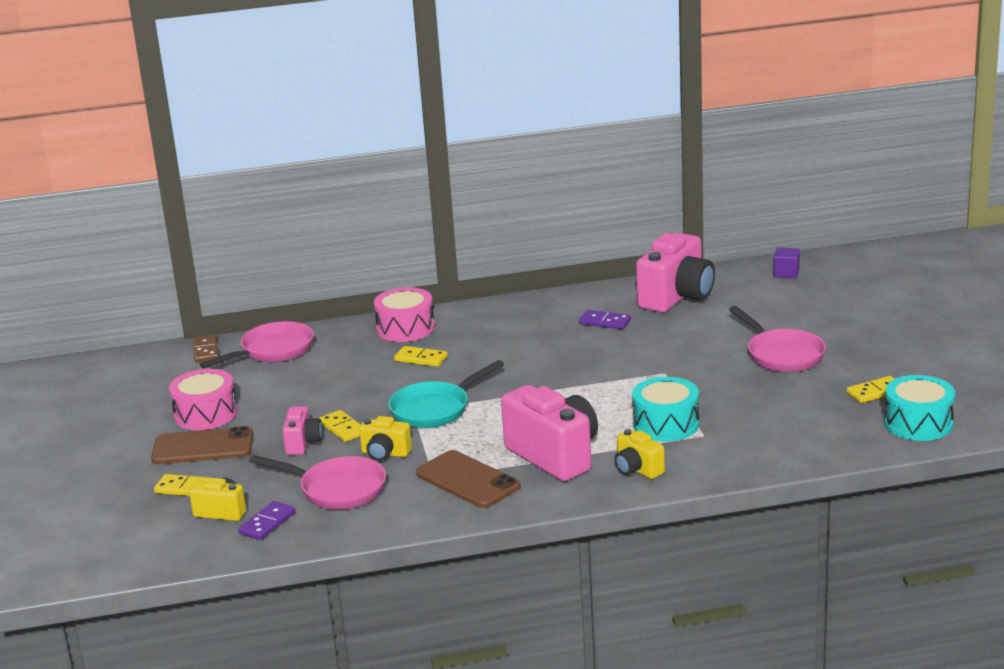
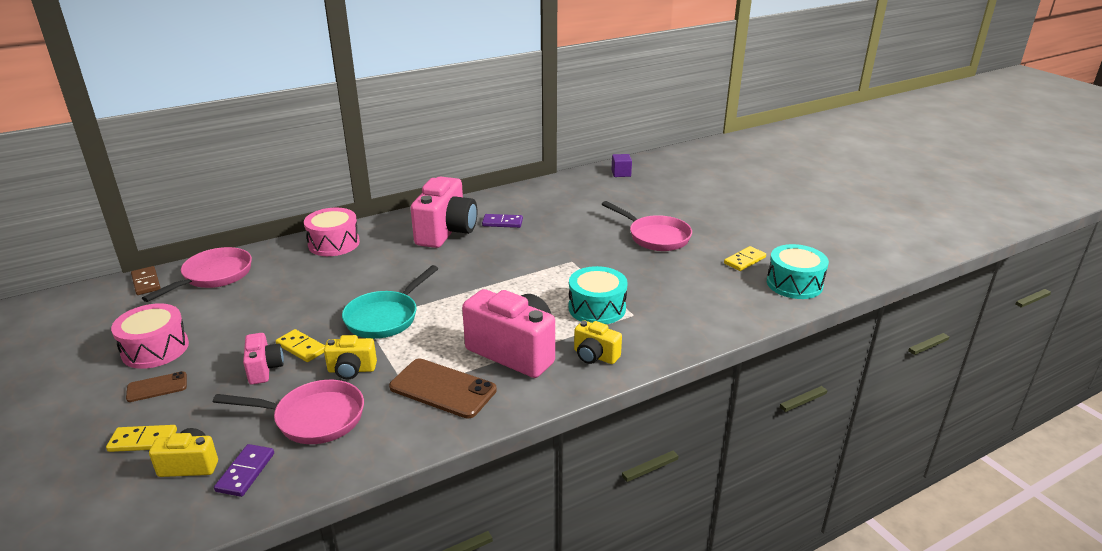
camera: 20 degrees left, 5 degrees up
brown phone [151,426,254,464] -> brown phone [126,371,187,402], size x0.55
yellow domino [394,346,448,367] -> none
pink camera [636,232,715,313] -> pink camera moved to [411,177,477,248]

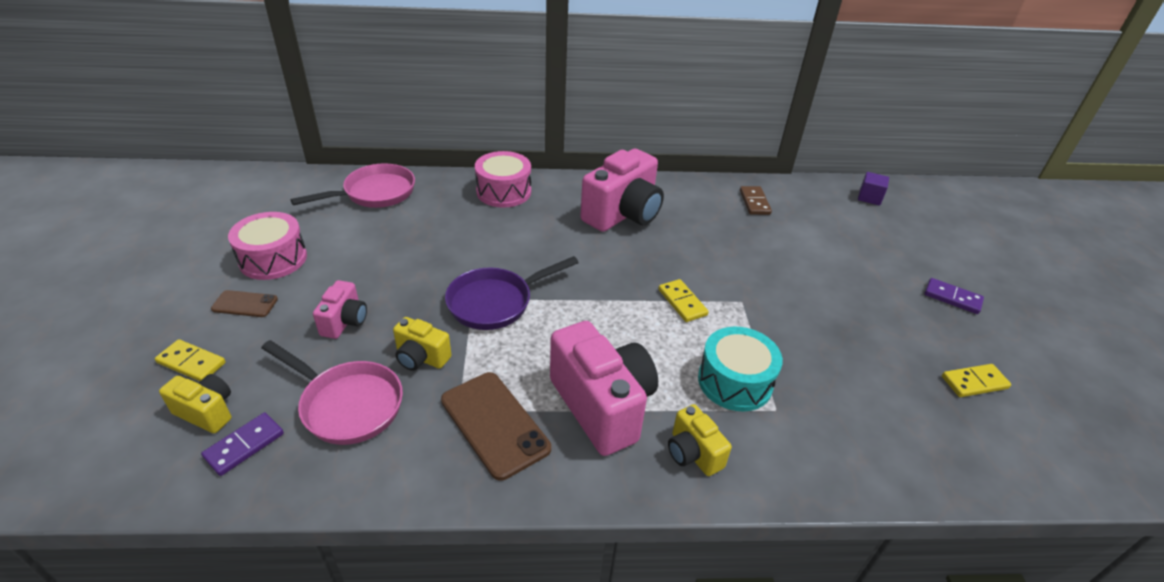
camera: 25 degrees right, 10 degrees up
brown domino [131,266,161,295] -> brown domino moved to [740,186,772,215]
yellow domino [276,329,325,362] -> yellow domino moved to [658,279,709,322]
turquoise pan [342,265,439,339] -> purple pan [445,256,579,330]
purple domino [482,214,523,228] -> purple domino moved to [925,278,984,314]
pink pan [602,201,692,251] -> none
turquoise drum [767,244,829,299] -> none

